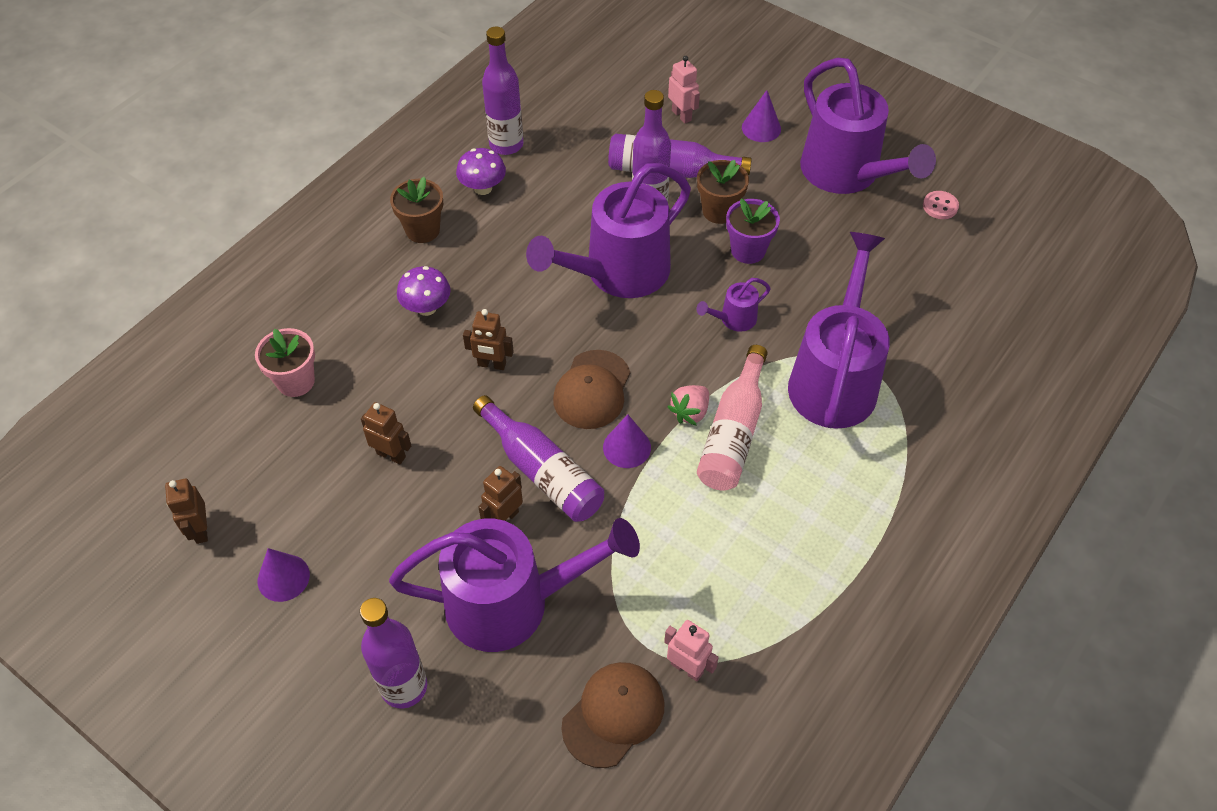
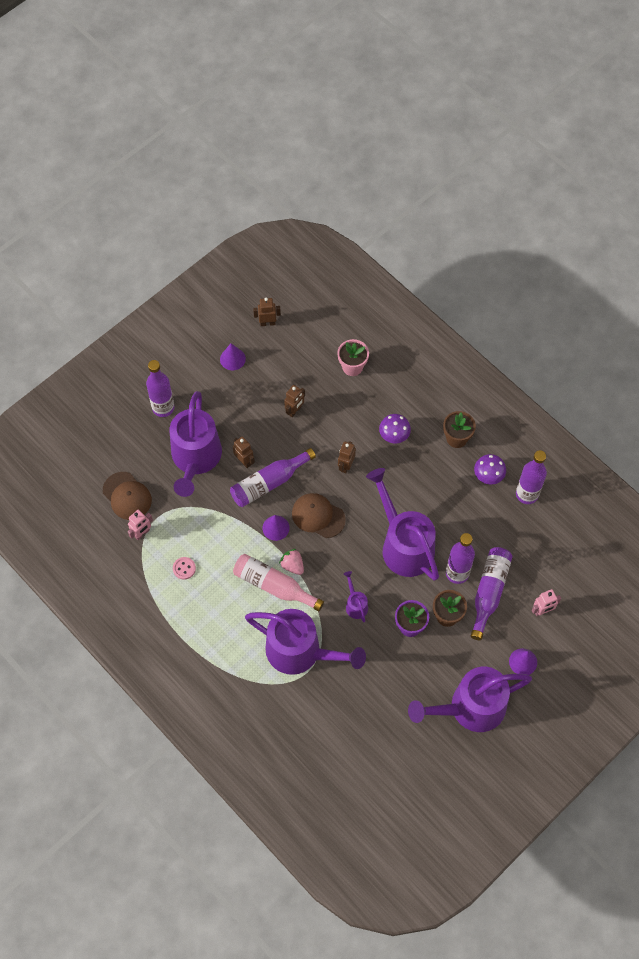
camera: 100 degrees right, 10 degrees up
pink button [923,191,959,219] -> pink button moved to [173,557,196,580]

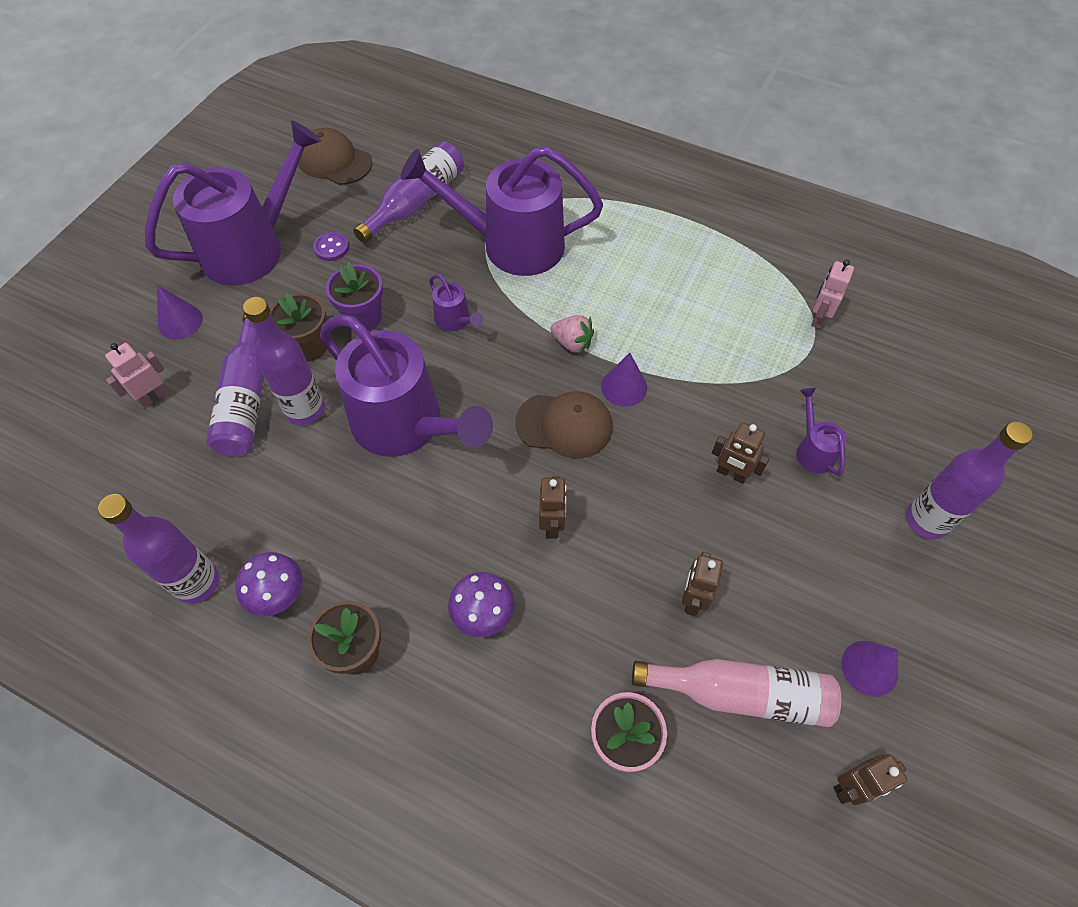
camera: 160 degrees right, 5 degrees down
brown cap [103,472,152,520] -> brown cap moved to [298,127,372,185]
purple watering can [170,391,222,497] -> purple watering can [796,388,847,476], size x0.42
pink button [173,557,196,580] -> none
purple bottle [230,448,316,507] -> purple bottle moved to [353,141,464,243]
pink bottle [233,554,324,611] -> pink bottle moved to [632,659,841,727]
none -> purple button [313,232,349,261]

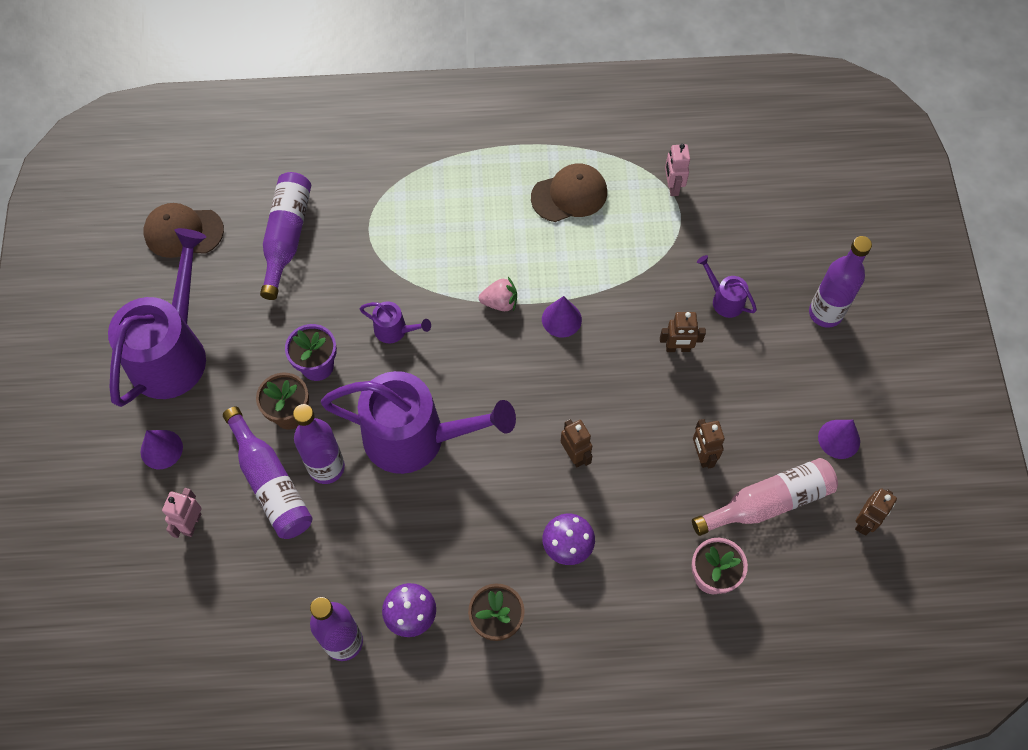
camera: 30 degrees left, 5 degrees up
purple button [313,232,349,261] -> none
purple watering can [400,146,603,276] -> none
brown cap [515,391,613,459] -> brown cap moved to [531,164,607,222]

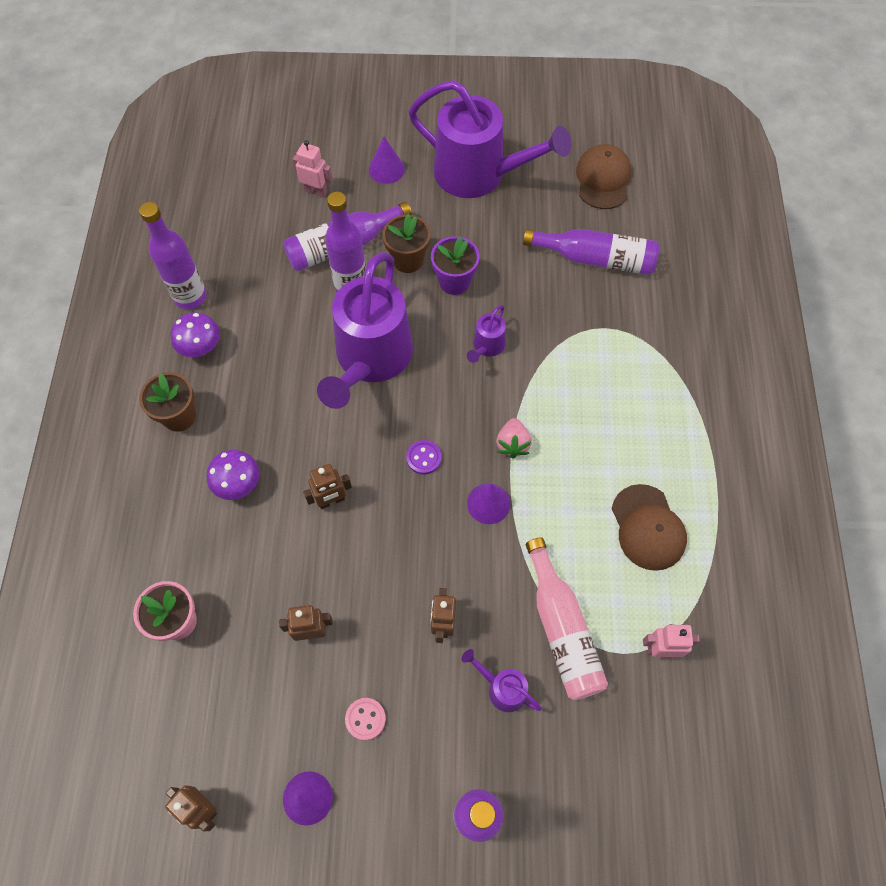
camera: 95 degrees right, 0 degrees up
pink bottle [692,458,838,536] -> pink bottle moved to [526,537,608,700]
purple watering can [697,255,757,318] -> purple watering can turned 105 degrees counterclockwise [462,649,542,712]
none -> pink button [345,698,386,740]
none -> purple button [406,440,442,475]

